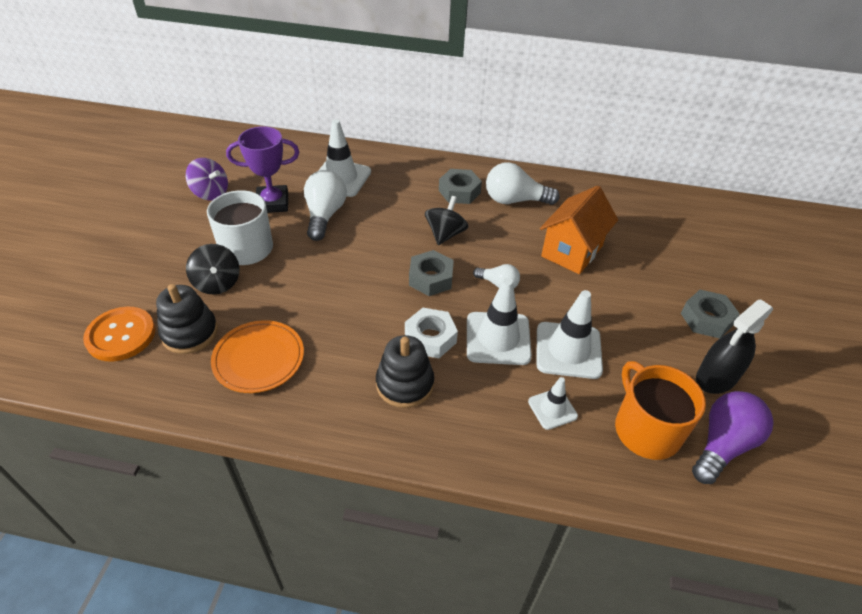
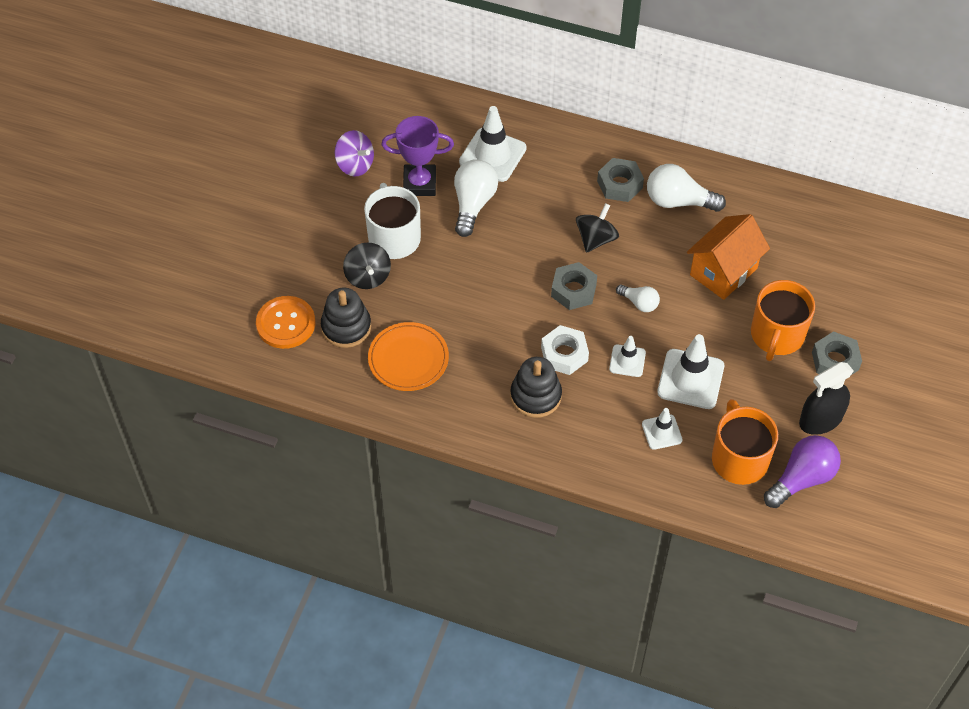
camera: 10 degrees right, 10 degrees up
white traffic cone [467,278,532,365] -> white traffic cone [609,336,646,377], size x0.57
none -> orange mug [751,280,815,361]

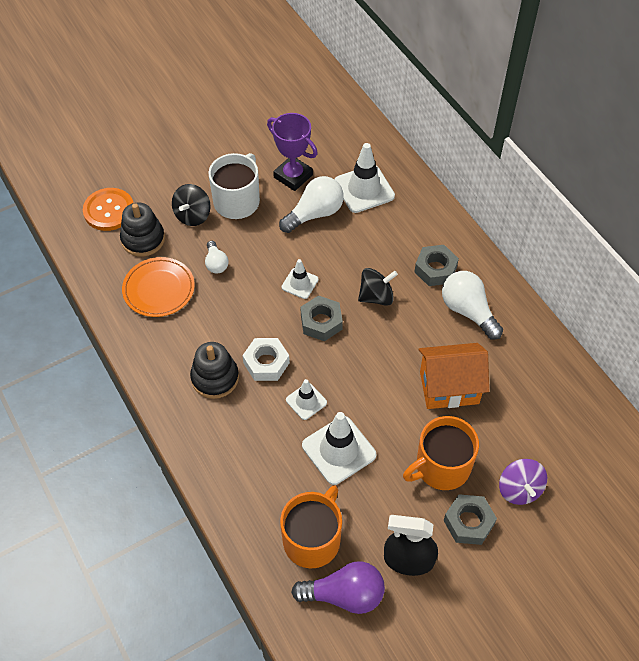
camera: 40 degrees right, 0 degrees up
purple spinning top [335,130,374,177] -> purple spinning top moved to [499,459,547,505]
white light bulb [616,284,660,312] -> white light bulb moved to [205,241,229,274]
white traffic cone [642,408,683,450] -> white traffic cone moved to [281,259,318,299]

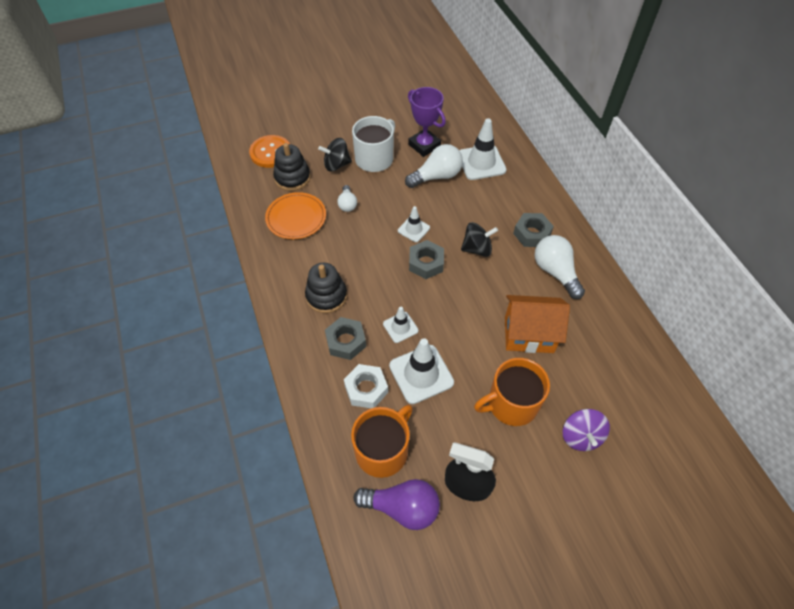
camera: 10 degrees right, 0 degrees up
black spinning top [172,184,211,226] -> black spinning top turned 45 degrees clockwise [318,138,352,172]
white nut [242,338,290,381] -> white nut moved to [344,364,388,408]
grey nut [444,494,497,545] -> grey nut moved to [325,317,366,360]

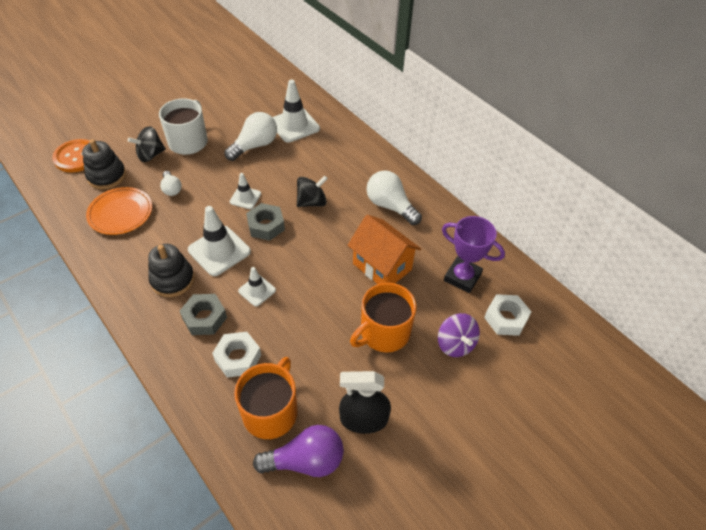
camera: 20 degrees left, 5 degrees down
white traffic cone [389,338,454,404] -> white traffic cone moved to [188,206,251,276]
purple trophy [408,87,446,157] -> purple trophy moved to [442,216,505,293]
orange house [505,295,570,353] -> orange house turned 60 degrees clockwise [348,215,421,284]
grey nut [513,213,554,247] -> none
none -> white nut [484,294,531,336]

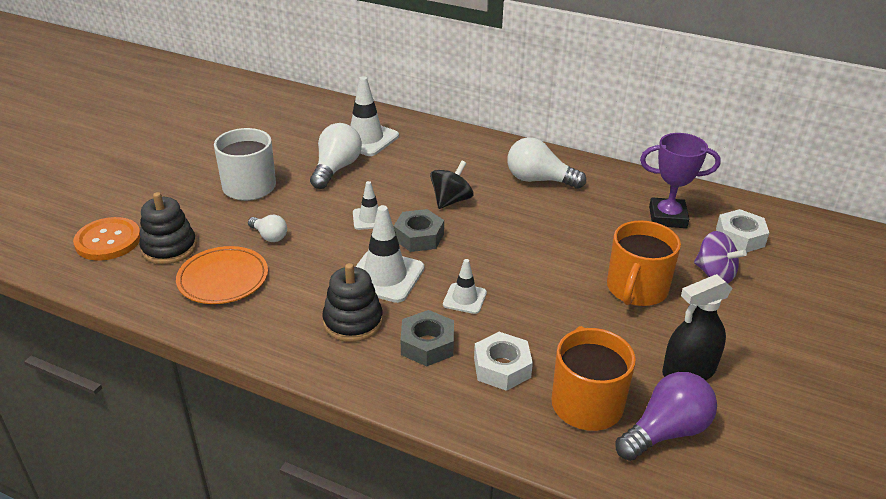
camera: 25 degrees left, 15 degrees down
black spinning top [128,126,166,162] -> none
orange house [348,215,421,284] -> none

